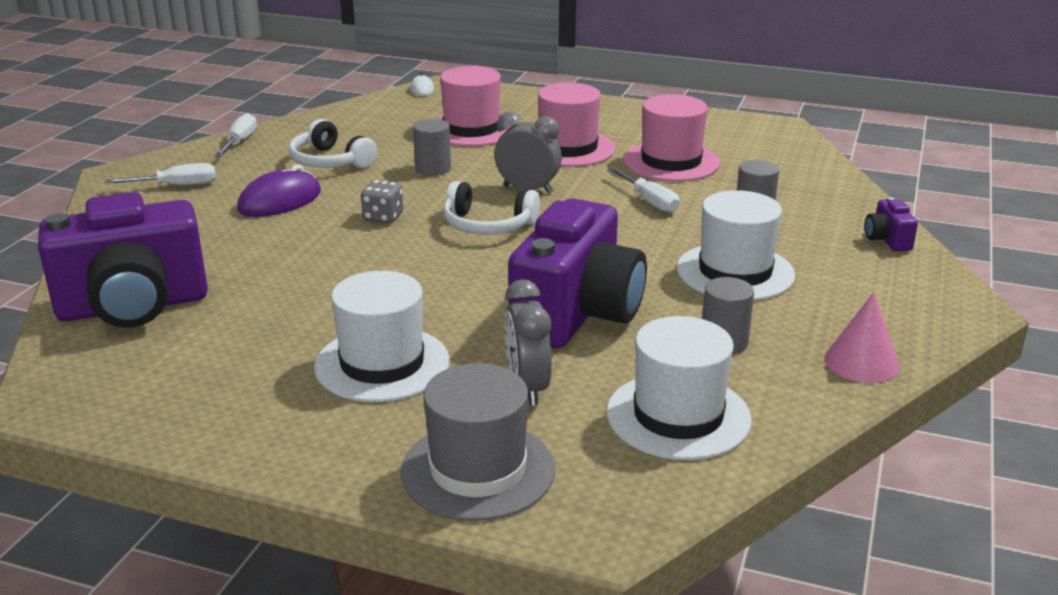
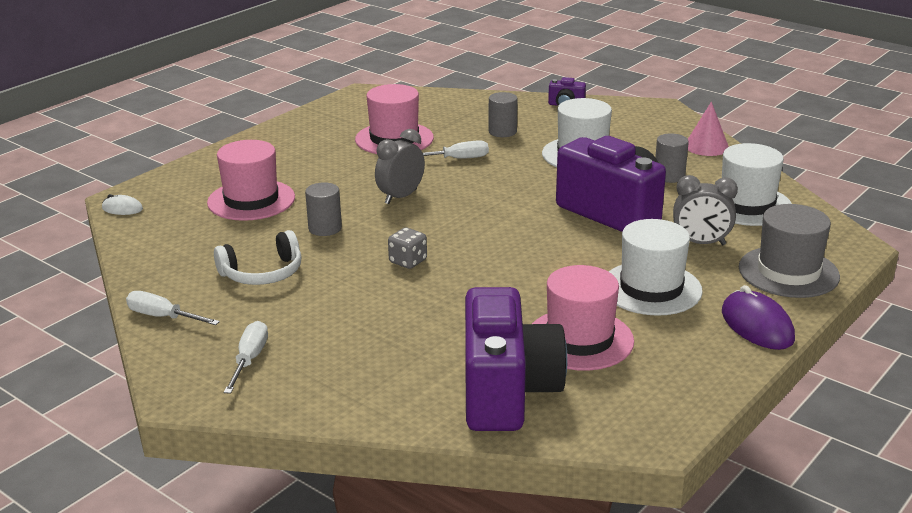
camera: 70 degrees left, 0 degrees up
purple mouse [237,164,321,217] -> purple mouse moved to [722,285,795,350]
white headphones [443,181,540,235] -> none
pink hat [538,83,615,167] -> pink hat moved to [532,265,634,371]

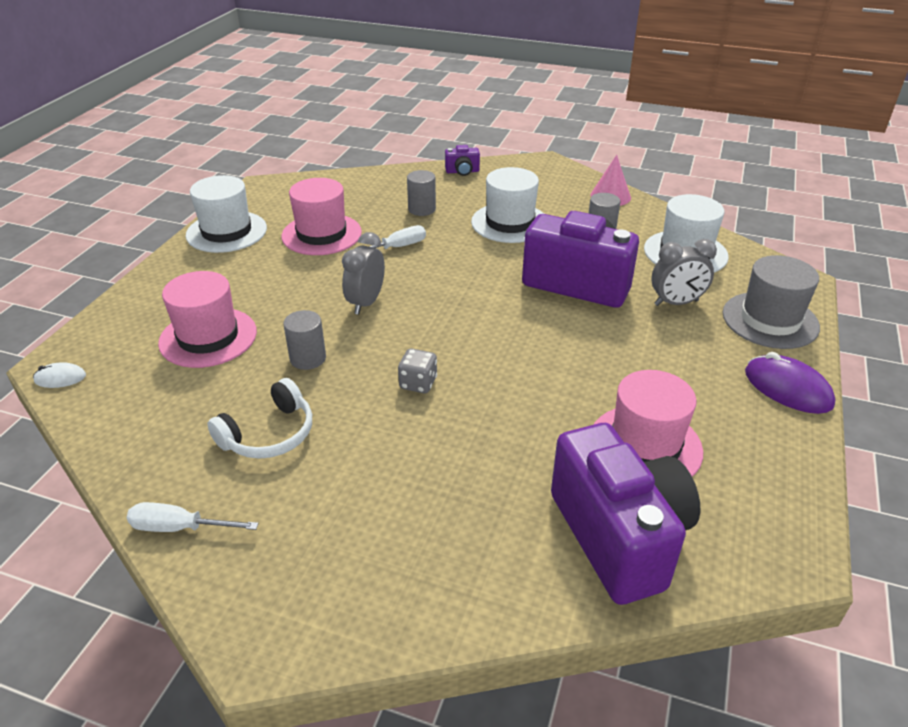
camera: 20 degrees left, 10 degrees up
white screwdriver [224,321,268,394] -> none
white hat [608,219,703,316] -> white hat moved to [186,175,267,253]

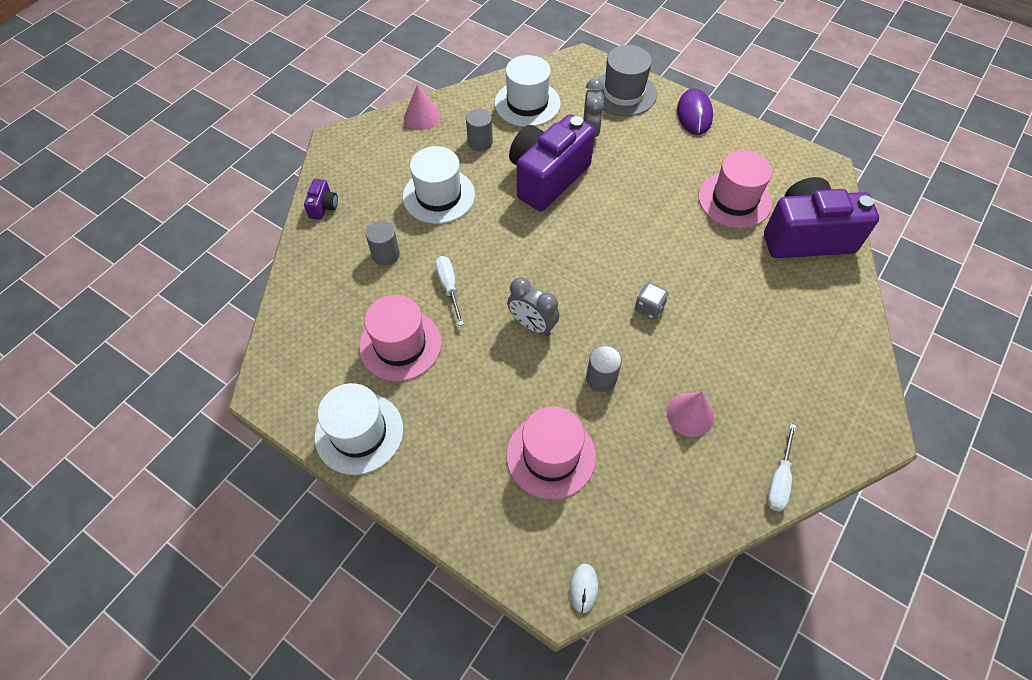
camera: 75 degrees left, 20 degrees up
white headphones [207,378,312,459] -> pink cone [666,392,714,437]
purple mouse [745,352,836,414] -> purple mouse turned 60 degrees counterclockwise [677,88,713,135]

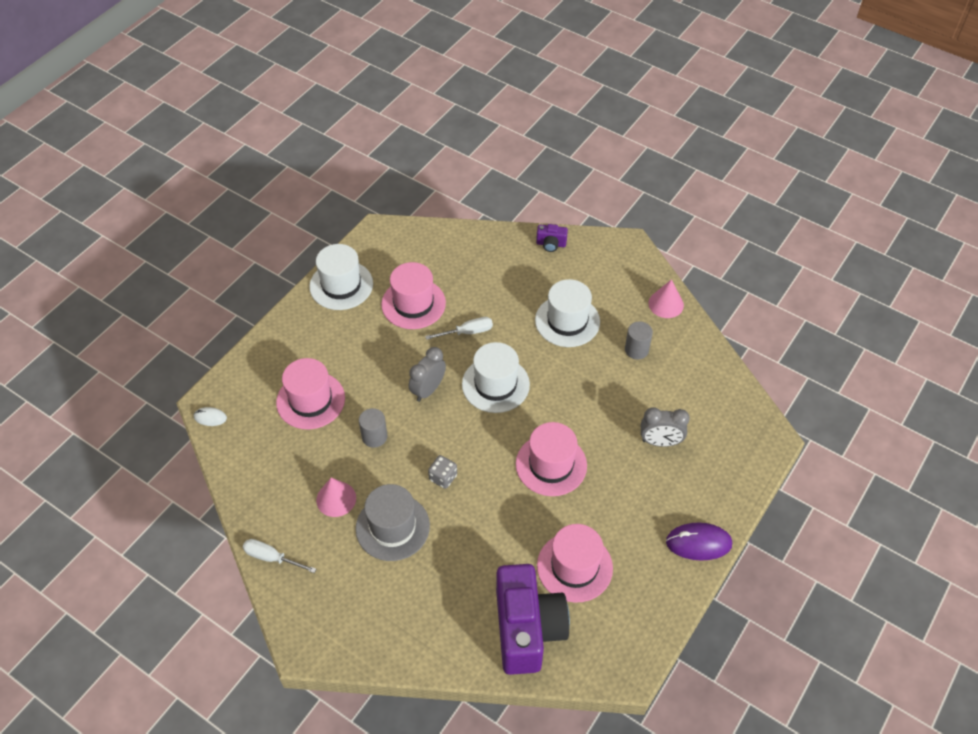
camera: 90 degrees right, 5 degrees down
grey cylinder [366,221,400,266] -> none
white hat [494,55,561,127] -> white hat moved to [462,342,530,413]
purple camera [509,114,595,211] -> none
grey hat [591,45,657,116] -> grey hat moved to [356,484,430,561]
none -> pink hat [516,422,587,496]

